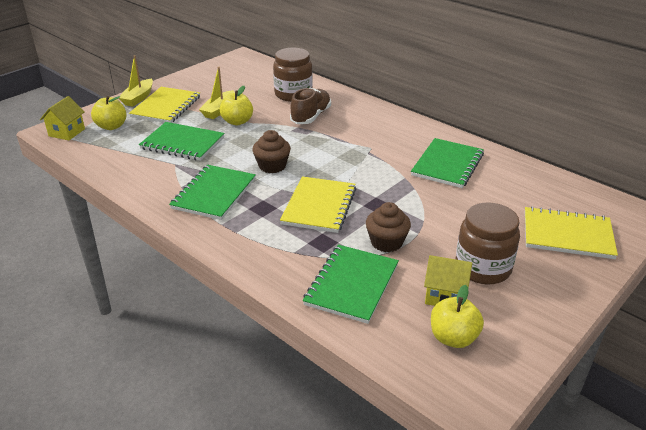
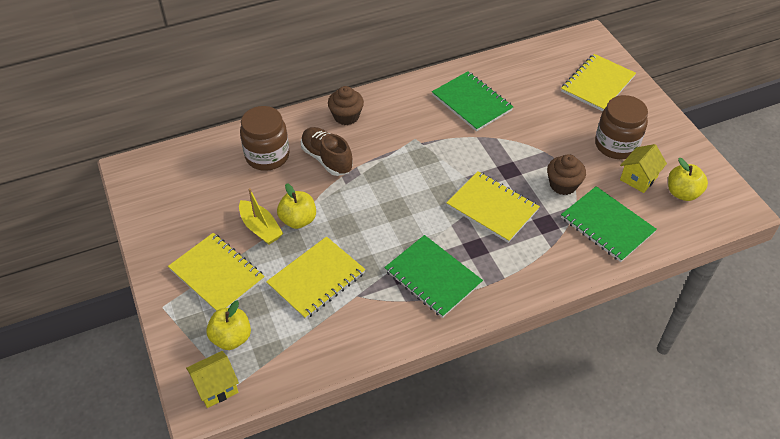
camera: 65 degrees left, 15 degrees up
yellow house [40,96,85,140] -> yellow house turned 75 degrees counterclockwise [186,351,239,408]
yellow boat [118,55,153,107] -> none
green notebook [139,122,225,161] -> yellow notebook [266,236,365,320]
brown cupcake [252,130,291,173] -> brown cupcake moved to [328,86,364,125]

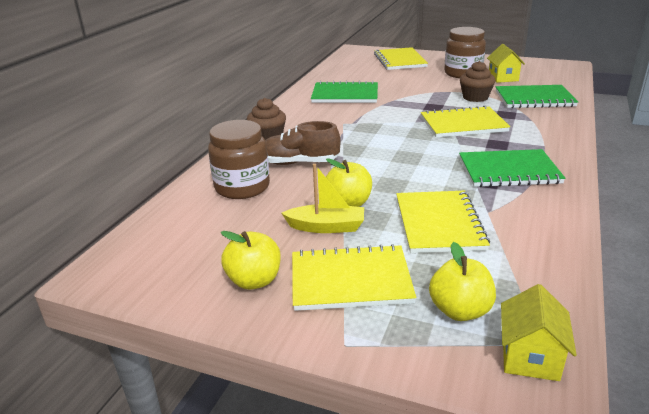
camera: 45 degrees left, 20 degrees down
yellow apple [668,158,708,201] -> yellow apple moved to [221,231,281,290]

